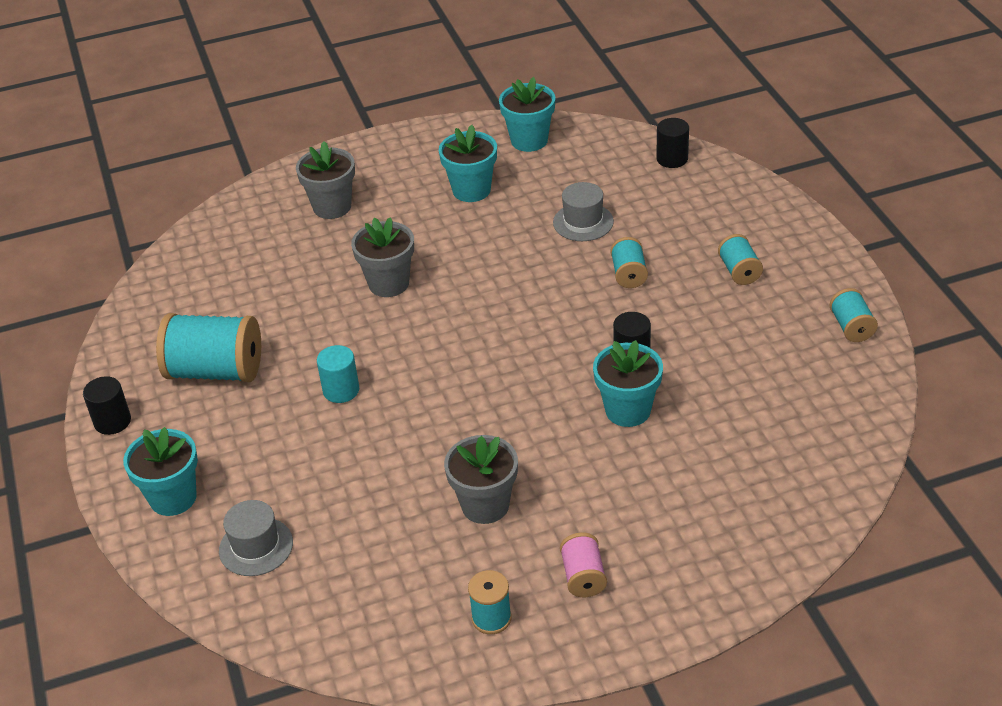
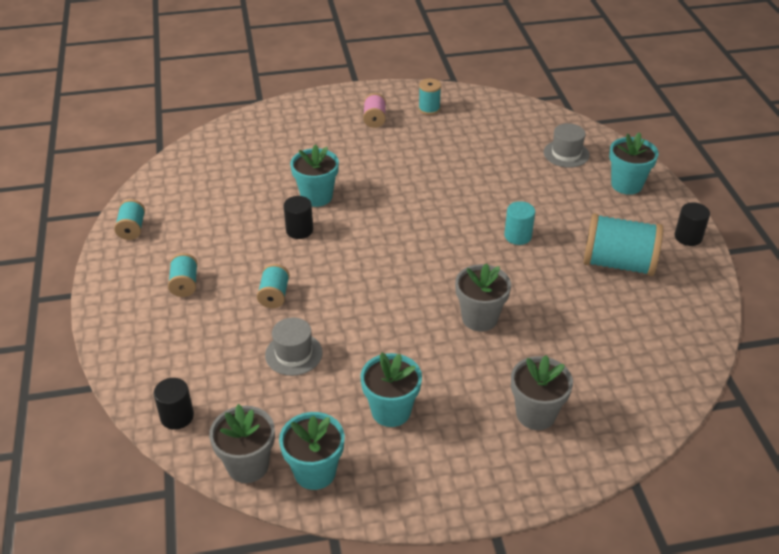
camera: 175 degrees left, 0 degrees up
grey flower pot [444,435,518,524] -> grey flower pot moved to [209,404,275,483]

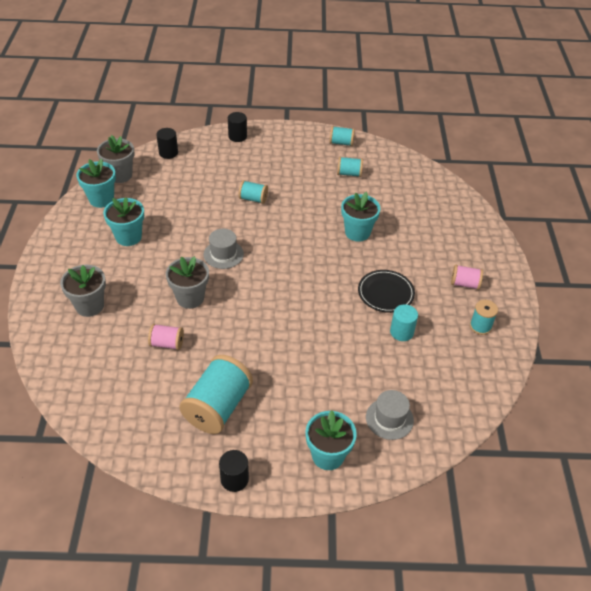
camera: 100 degrees right, 5 degrees up
turquoise spool [168,253,198,297] -> turquoise spool moved to [337,157,363,177]
grey hat [265,317,323,376] -> grey hat moved to [204,229,244,269]
black cylinder [284,196,313,239] -> black cylinder moved to [228,112,247,142]
turquoise cylinder [504,201,535,245] -> turquoise cylinder moved to [390,304,418,341]
none -> pink spool [148,324,184,350]
none -> black plate [358,270,415,313]

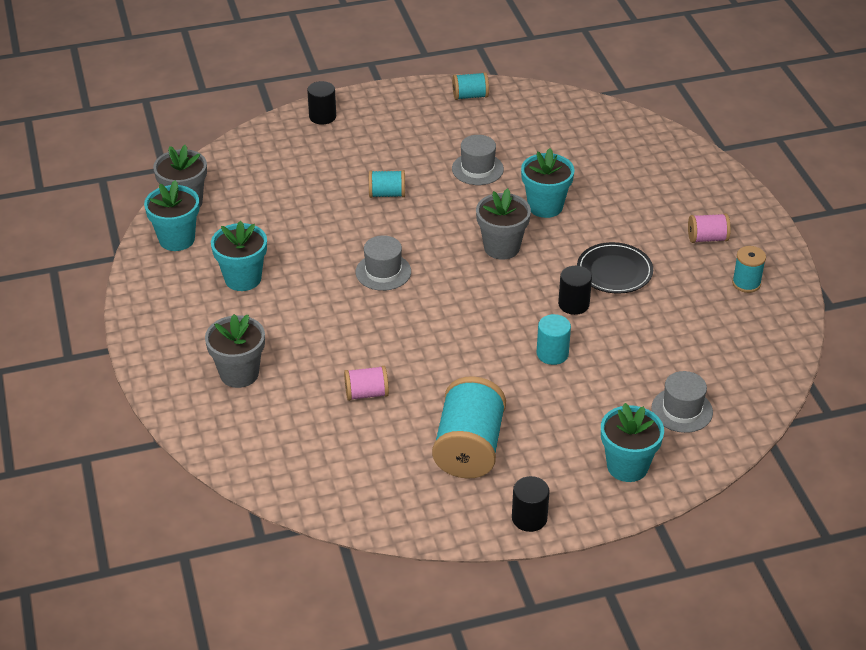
camera: 15 degrees left, 5 degrees down
black cylinder [156,128,178,159] -> black cylinder moved to [558,266,592,315]
grey flower pot [166,256,209,309] -> grey flower pot moved to [476,188,531,260]
turquoise spool [337,157,363,177] -> none
turquoise cylinder [390,304,418,341] -> turquoise cylinder moved to [536,314,571,365]
none -> grey hat [452,135,504,185]

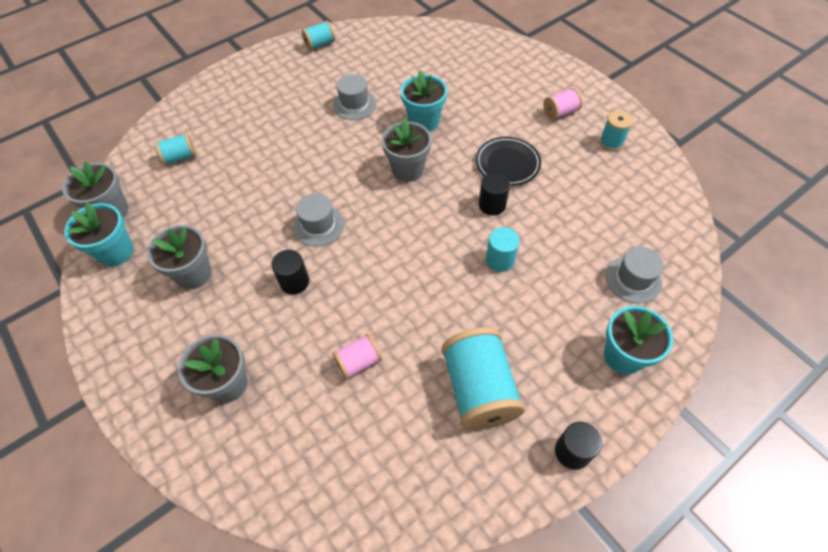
camera: 20 degrees left, 15 degrees up
turquoise flower pot [211,221,267,291] -> grey flower pot [147,225,211,289]
black cylinder [307,81,336,125] -> black cylinder moved to [271,250,309,295]
turquoise spool [369,170,405,198] -> turquoise spool moved to [155,133,196,165]

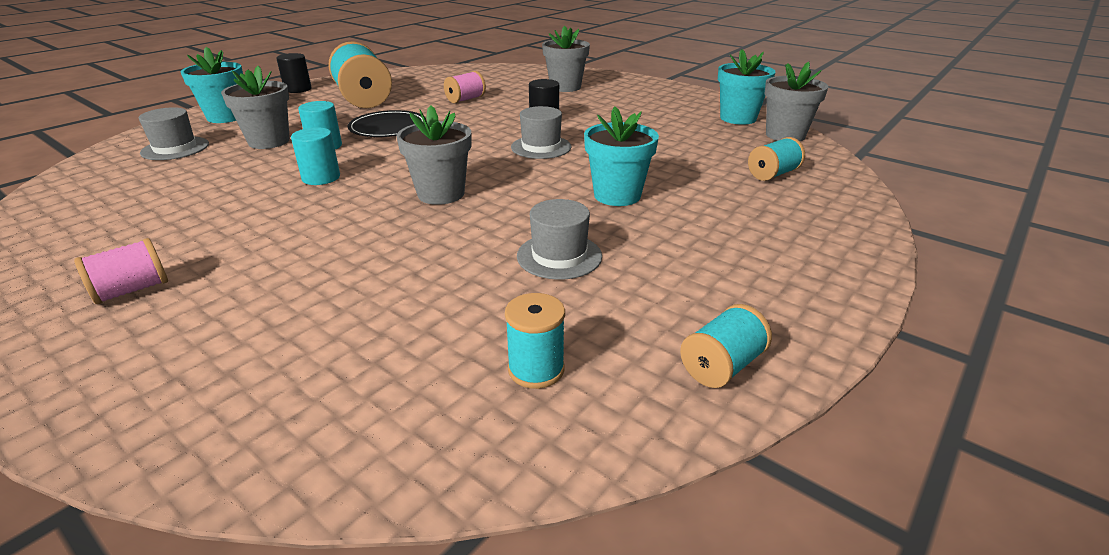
camera: 165 degrees right, 25 degrees down
grey flower pot [147,225,211,289] -> grey flower pot moved to [221,66,290,149]
turquoise flower pot [401,70,447,132] -> turquoise flower pot moved to [584,107,659,206]
black plate [476,137,541,186] -> black plate moved to [348,110,427,137]
black cylinder [479,172,510,216] -> turquoise cylinder [291,127,340,185]
turquoise spool [600,110,633,151] -> turquoise spool moved to [505,293,565,389]

